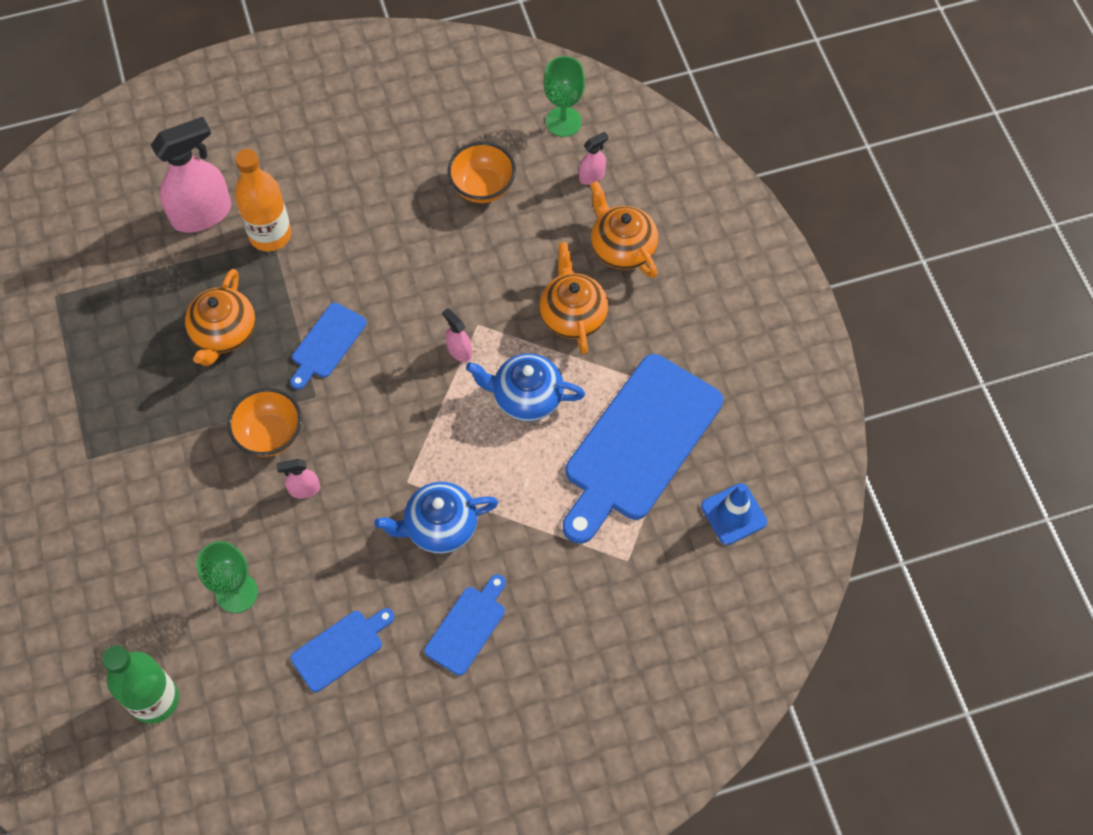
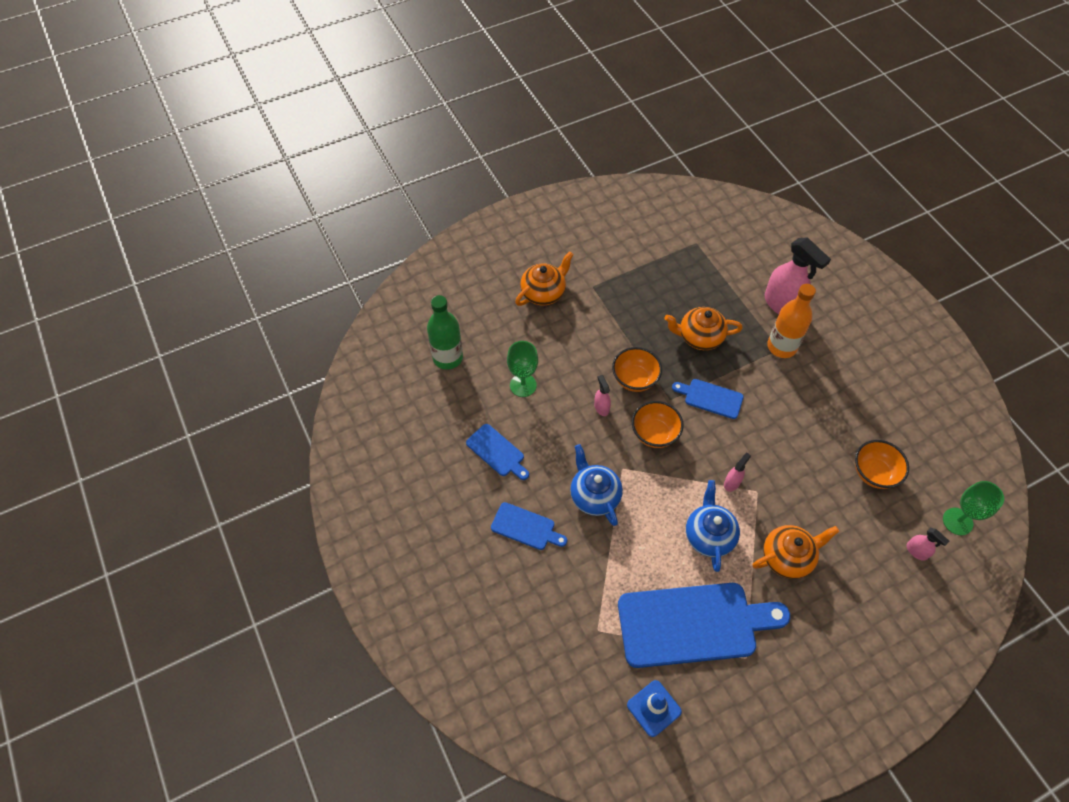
camera: 80 degrees right, 5 degrees down
blue cutting board [563,354,723,544] -> blue cutting board turned 150 degrees clockwise [618,583,790,668]
orange teapot [590,181,658,278] -> orange teapot moved to [515,251,574,306]
none -> orange bowl [632,401,684,448]

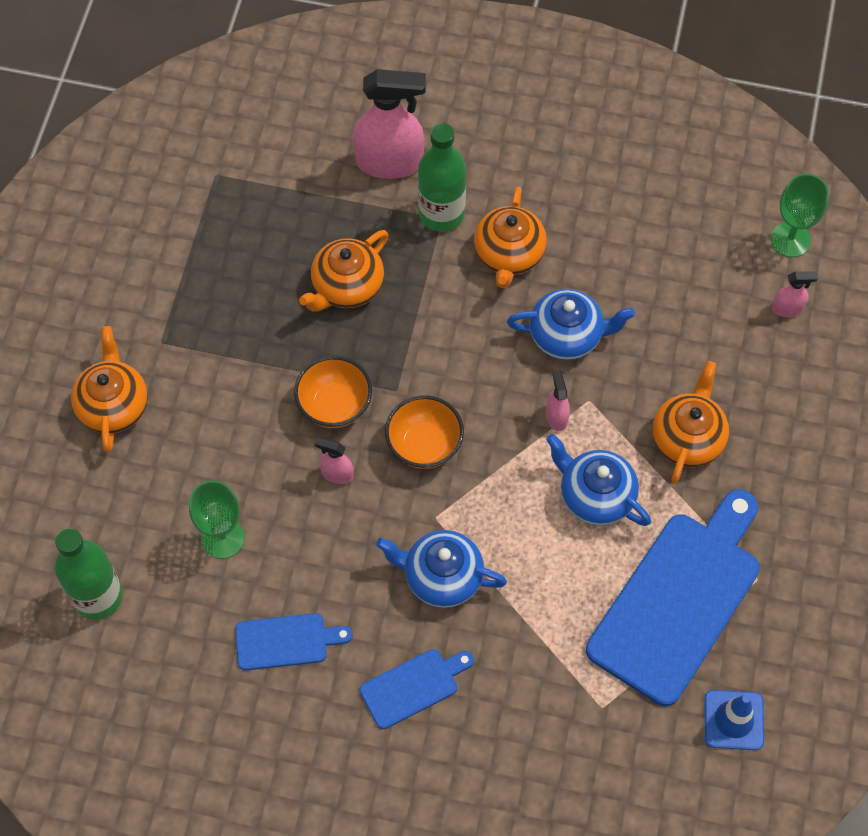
camera: 50 degrees left, 5 degrees up
blue cutting board [672,379,744,419] -> none
orange bottle [767,284,816,358] -> green bottle [418,123,466,231]
orange bowl [855,440,909,489] -> none
none -> orange teapot [474,187,547,288]
none -> blue teapot [507,289,635,360]

